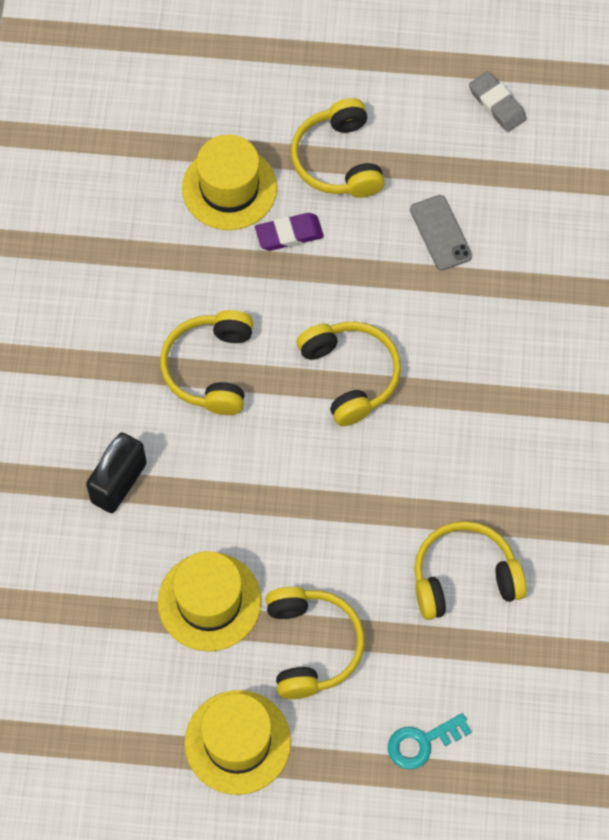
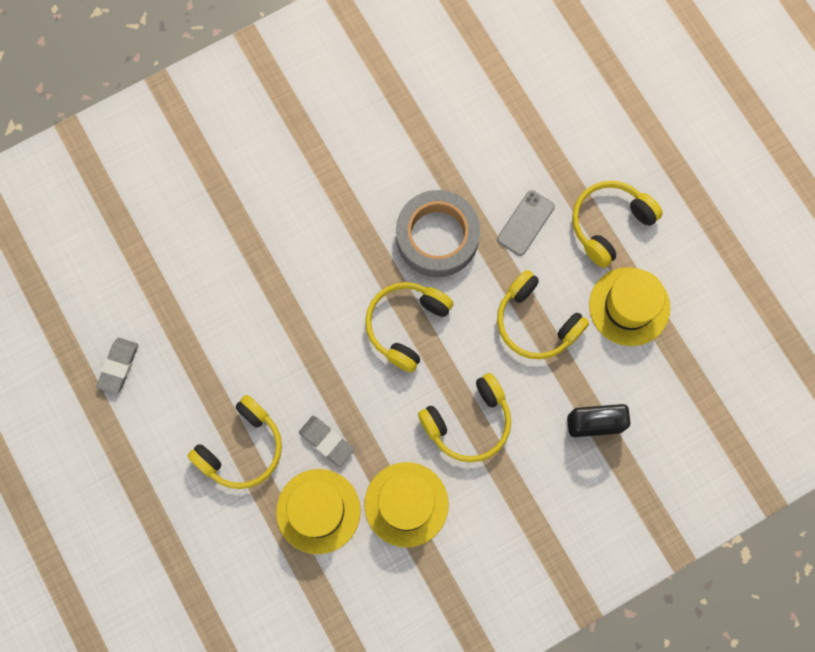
camera: 125 degrees left, 10 degrees up
yellow hat [184,690,291,795] -> yellow hat moved to [364,462,449,547]
purple eraser [255,213,324,251] -> grey eraser [299,416,354,467]
turquoise key [388,713,471,770] -> none
grey phone [410,195,472,271] -> grey phone moved to [497,190,555,256]
yellow headphones [414,521,527,620] -> yellow headphones moved to [497,270,589,359]
none -> grey tape [396,190,480,277]

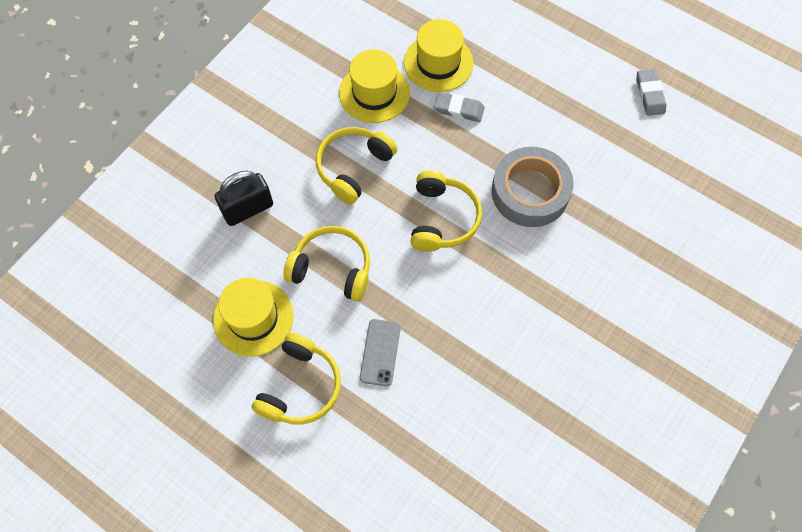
camera: 155 degrees right, 10 degrees down
yellow headphones [188,395,282,489] -> none
grey tape [396,190,480,277] -> grey tape moved to [492,147,573,227]

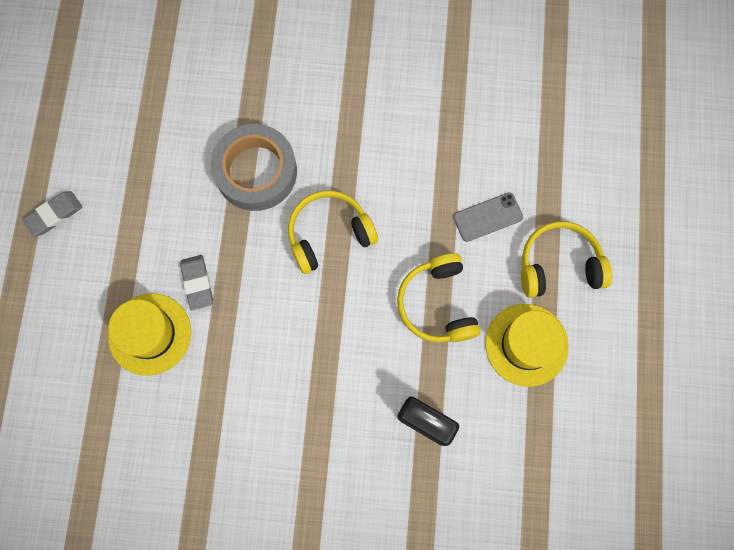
camera: 120 degrees left, 10 degrees up
yellow headphones [316,127,397,204] -> none
yellow hat [339,49,410,123] -> none
grey eraser [637,69,666,116] -> grey eraser moved to [22,191,82,236]

